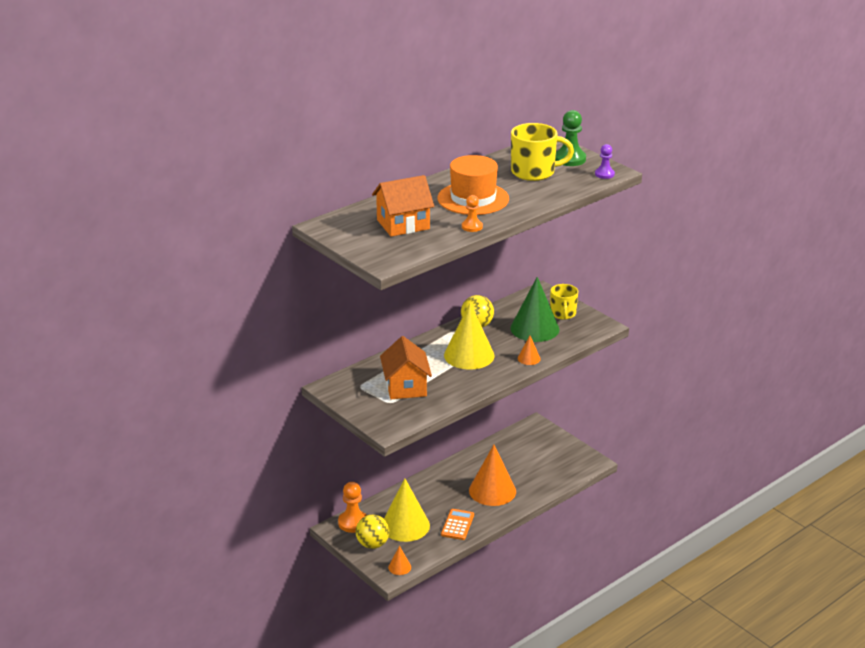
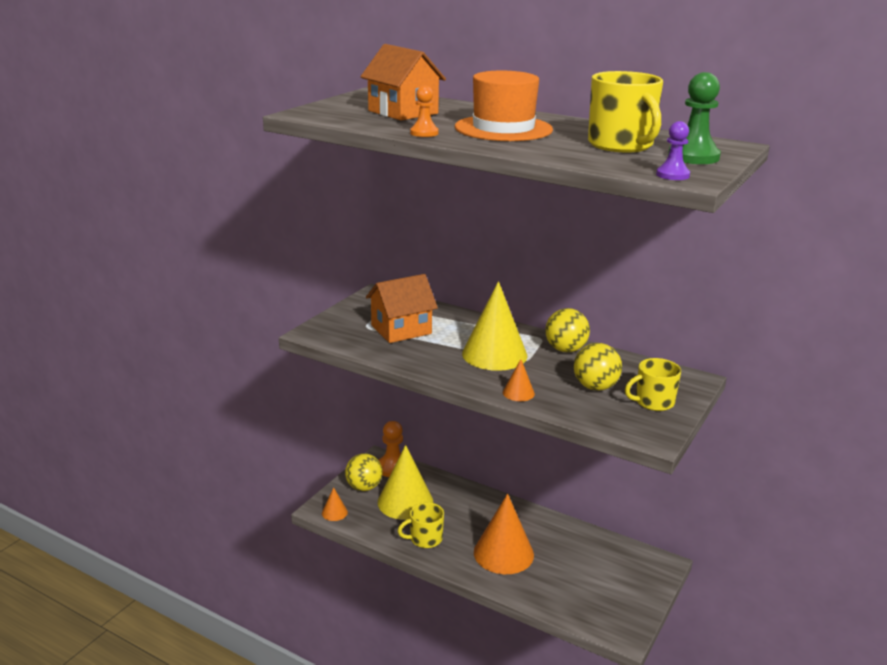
camera: 70 degrees right, 5 degrees down
orange calculator [441,509,474,540] -> yellow mug [398,502,444,548]
green cone [510,277,560,342] -> yellow ball [574,343,622,391]

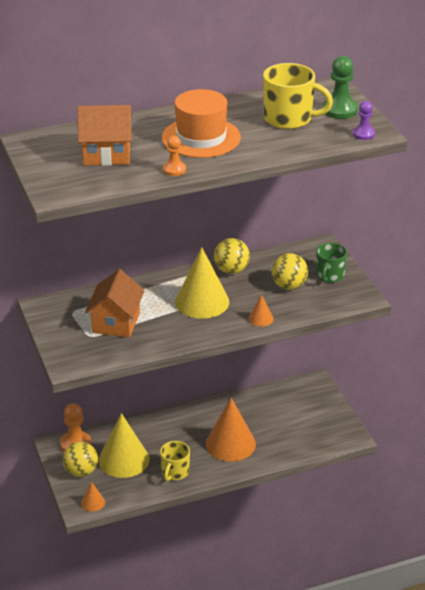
camera: 50 degrees left, 10 degrees up
yellow mug [625,358,681,411] -> green mug [316,243,347,283]

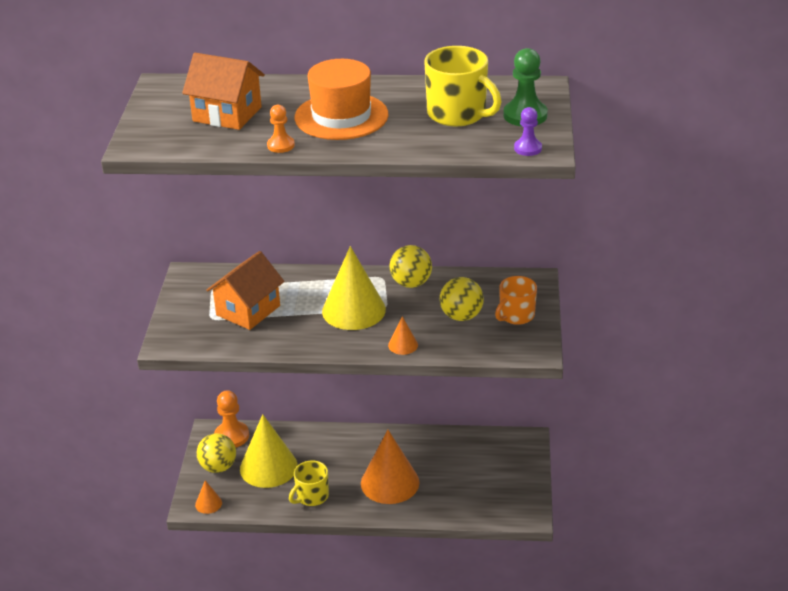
camera: 25 degrees right, 0 degrees up
green mug [316,243,347,283] -> orange mug [495,276,537,325]

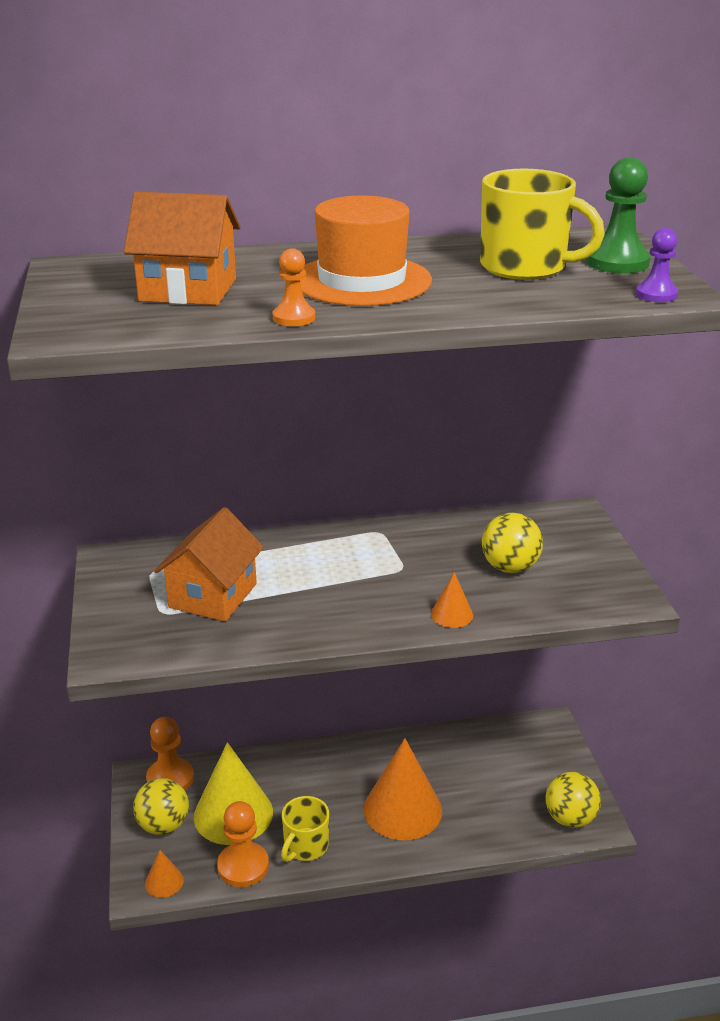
camera: 15 degrees left, 5 degrees down
yellow cone [322,246,386,330] -> none
yellow ball [390,245,432,288] -> yellow ball moved to [545,772,601,828]
orange mug [495,276,537,325] -> none
none -> orange pawn [217,801,269,887]

